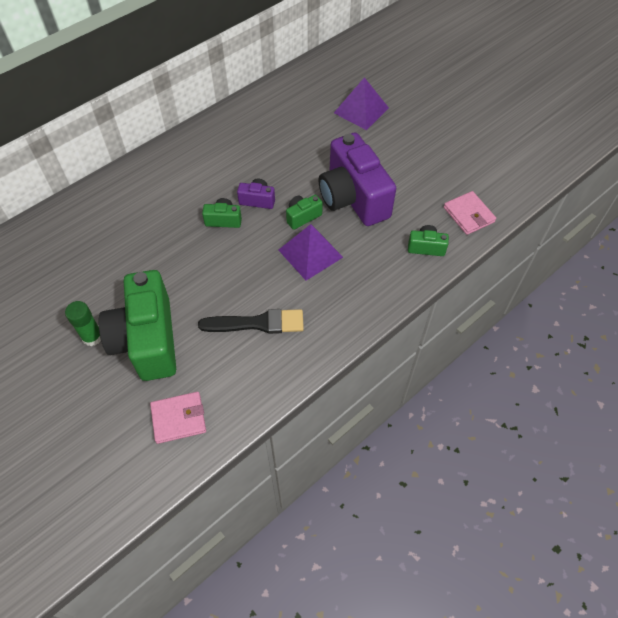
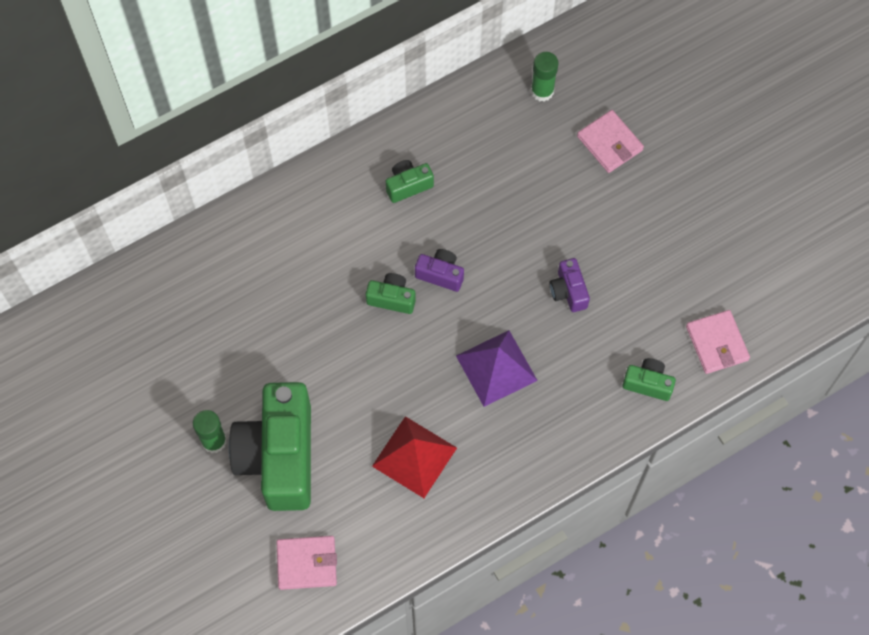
camera: 10 degrees right, 10 degrees up
black brush [198,309,304,334] -> red pyramid [372,416,457,498]
green camera [286,195,323,230] -> green camera moved to [386,160,434,203]
purple camera [319,133,396,226] -> purple camera [549,258,590,312], size x0.43
purple pyramid [334,77,389,130] -> pink wallet [577,110,644,173]
none -> green glue stick [531,52,558,102]

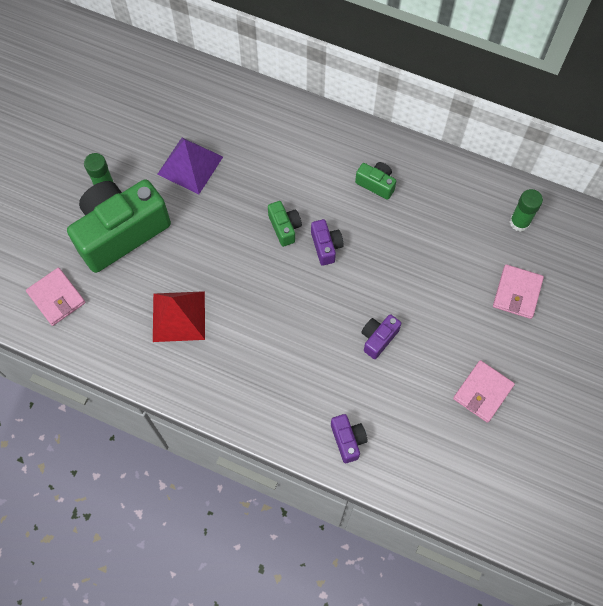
camera: 55 degrees right, 0 degrees up
purple pyramid [456,330,538,407] -> purple pyramid moved to [157,138,223,194]
green camera [622,358,676,401] -> purple camera [331,414,368,463]
pink wallet [686,310,750,374] -> pink wallet moved to [453,360,515,423]

